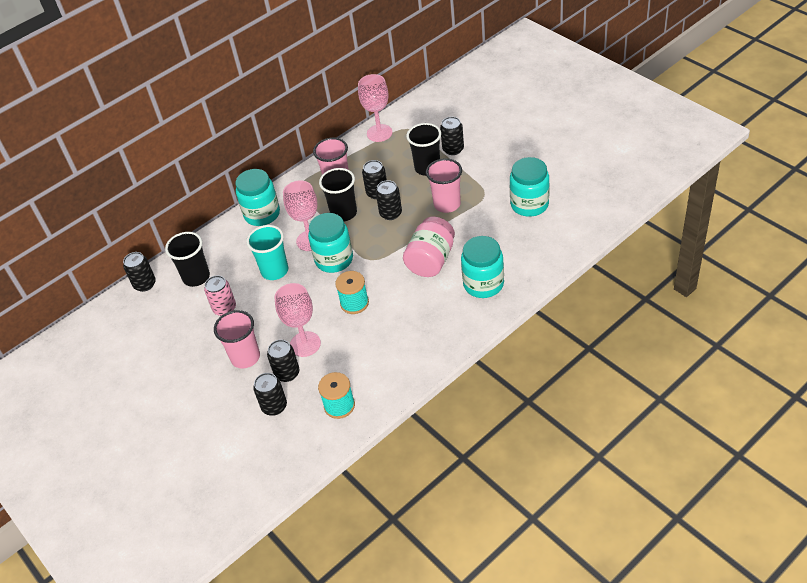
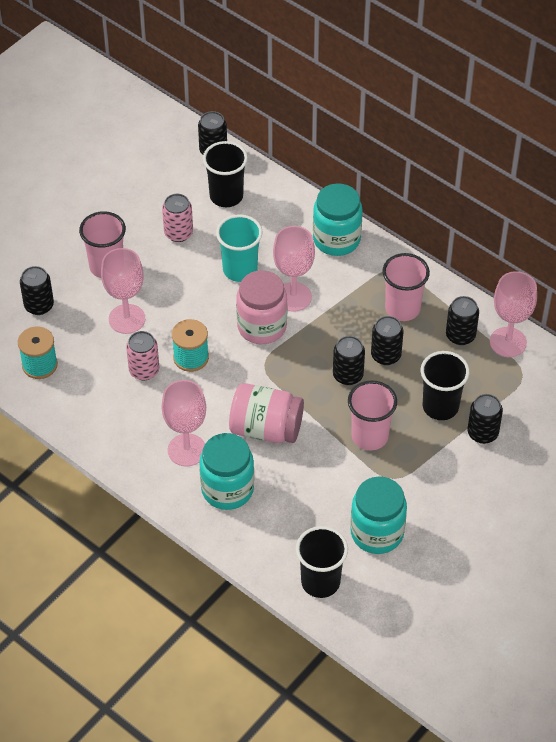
camera: 75 degrees right, 5 degrees up
black can [267,340,299,382] -> black can moved to [446,296,479,345]
turquoise jar [308,213,353,273] -> pink jar [236,270,287,344]
black cup [319,168,357,221] -> black cup moved to [296,526,348,598]
none -> pink can [126,331,159,380]
none -> pink goblet [161,380,206,467]

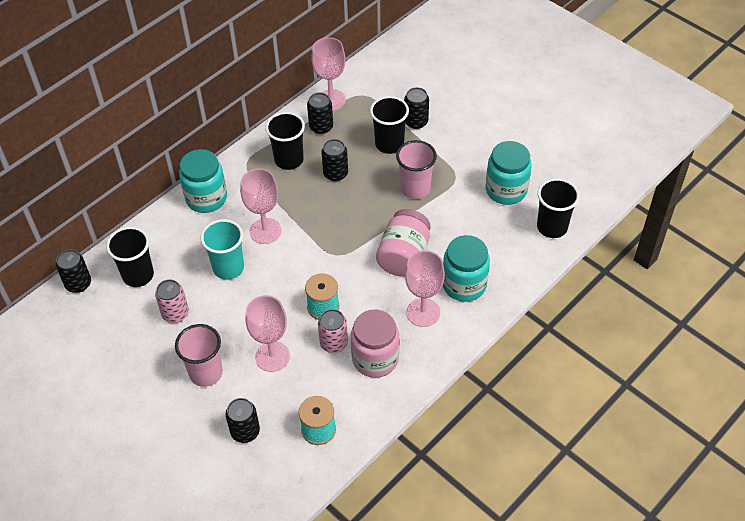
camera: 85 degrees left, 0 degrees up
pink jar [236,270,287,344] -> pink jar moved to [351,310,399,378]
black can [333,336,365,385] -> none
pink cup [382,253,430,321] -> black cup [265,112,305,170]

